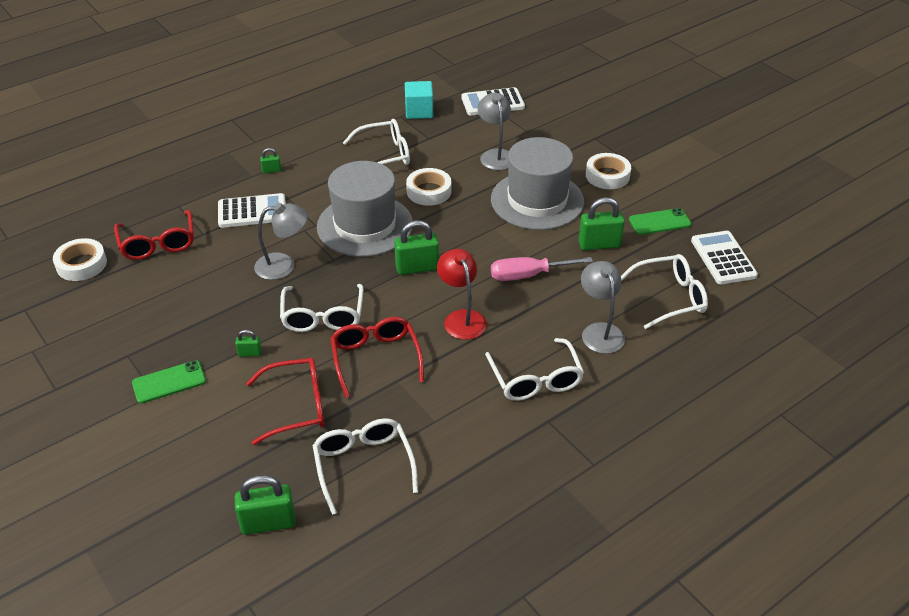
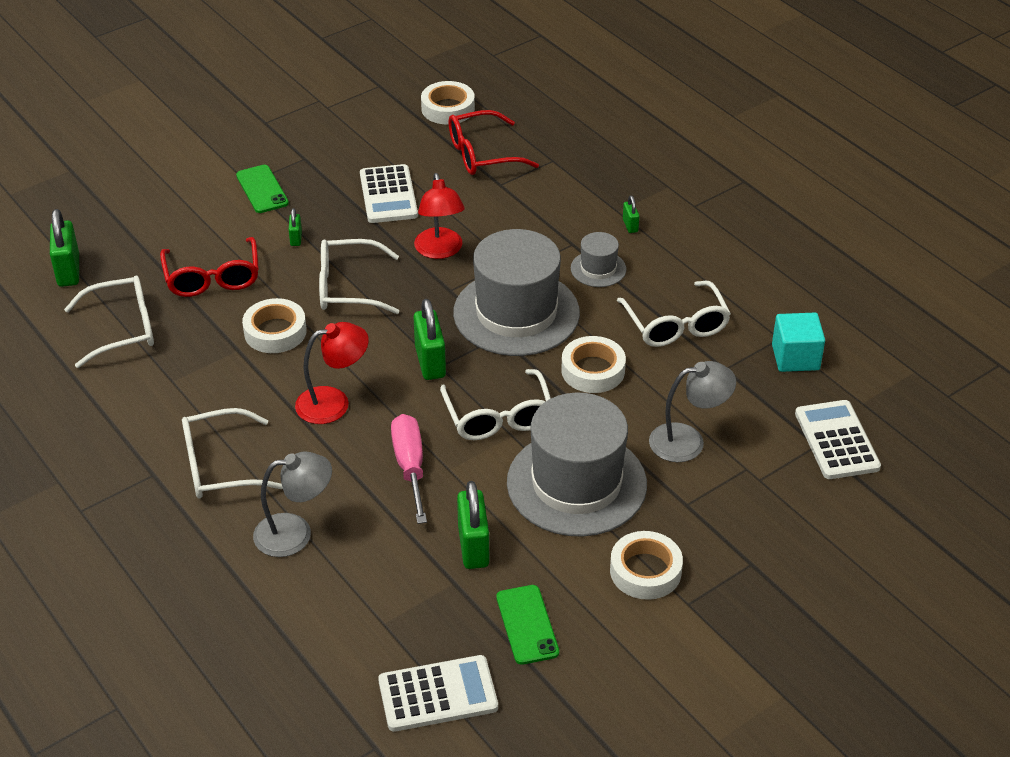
camera: 90 degrees right, 0 degrees up
white calculator [218,193,286,228] -> white calculator moved to [360,164,418,223]
grey lamp [254,203,308,280] -> red lamp [414,173,465,259]
red glasses [330,317,424,398] -> white tape [242,298,307,353]
white glasses [621,254,708,329] -> white glasses moved to [440,369,551,440]
none -> grey hat [571,232,627,287]

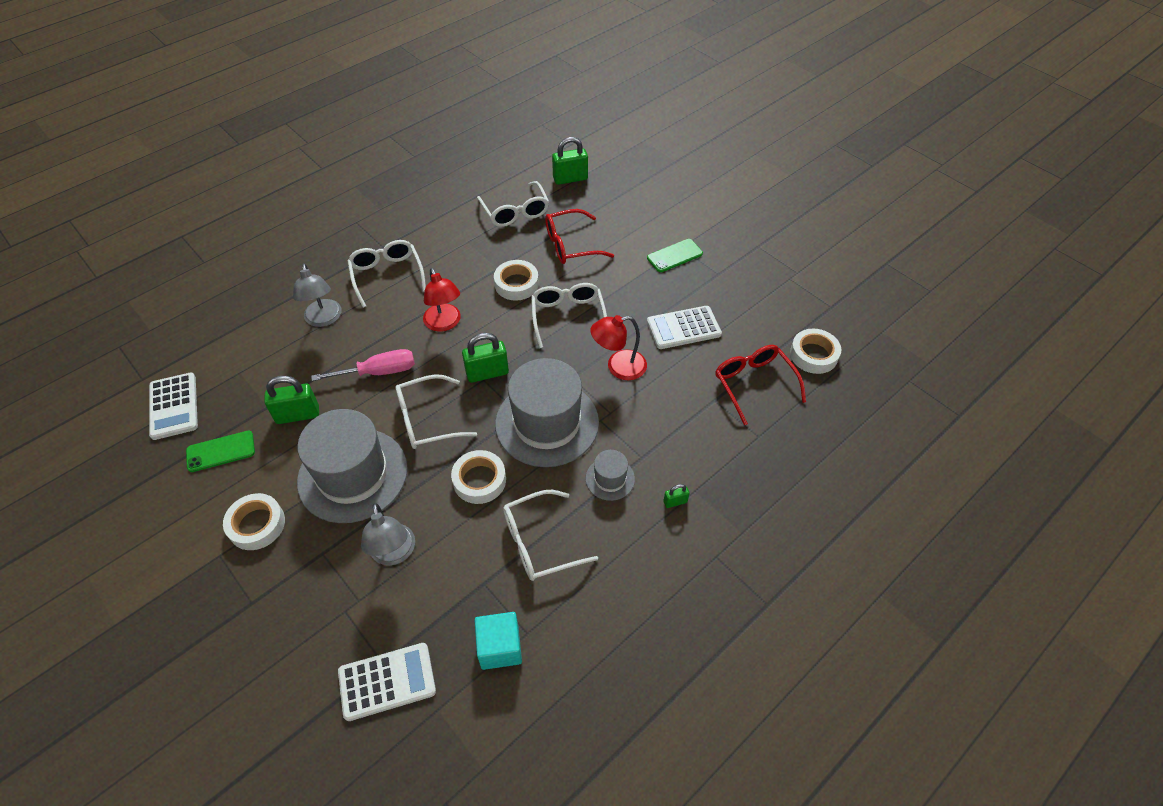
camera: 85 degrees right, 10 degrees up
green padlock [289,208,302,246] -> none

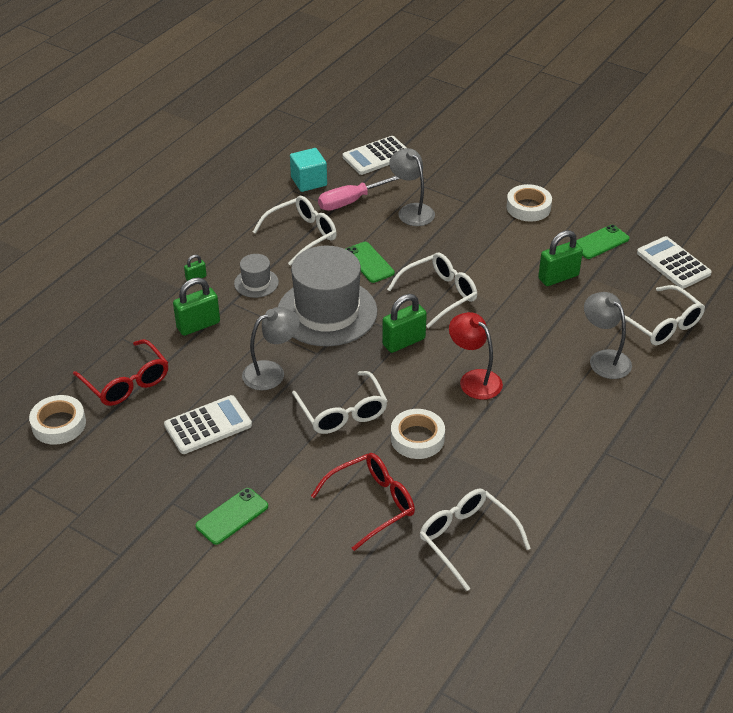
camera: 165 degrees right, 10 degrees down
grey hat [297,409,408,523] -> none
pink screwdriver [311,349,415,381] -> pink screwdriver moved to [318,176,400,211]
white glasses [347,240,426,308] -> white glasses moved to [625,285,705,345]
white tape [451,450,506,504] -> green phone [346,242,395,283]
green padlock [552,137,588,185] -> green padlock moved to [173,278,220,336]
red lamp [590,315,647,380] -> grey lamp [242,307,300,390]

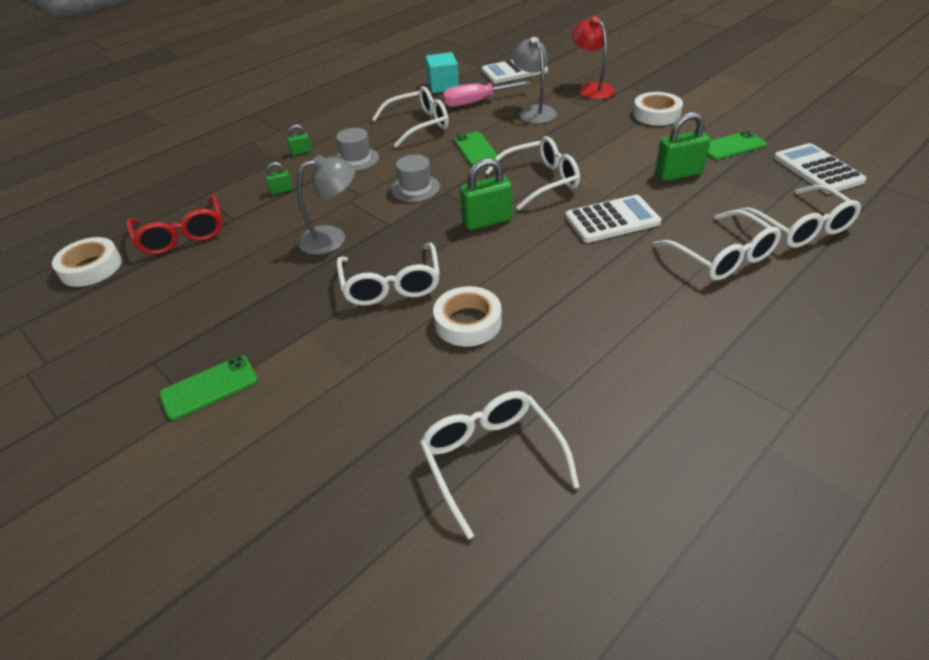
camera: 15 degrees right, 0 degrees up
white calculator [164,395,252,454] -> white calculator moved to [565,195,661,243]
green padlock [173,278,220,336] -> green padlock [265,162,293,194], size x0.50
grey hat [278,246,377,346] -> grey hat [391,155,440,202], size x0.45
red glasses [311,453,415,551] -> none
red lamp [449,312,503,400] -> red lamp moved to [572,16,615,99]
grey lamp [584,292,632,379] -> white glasses [653,210,781,280]

